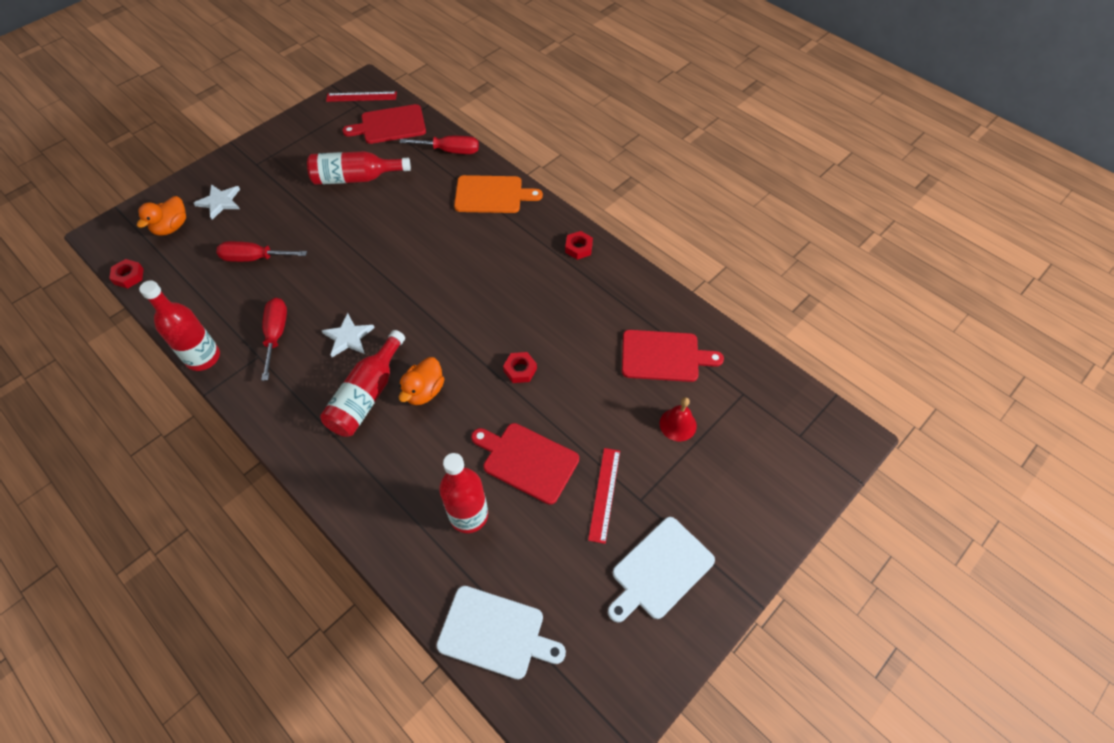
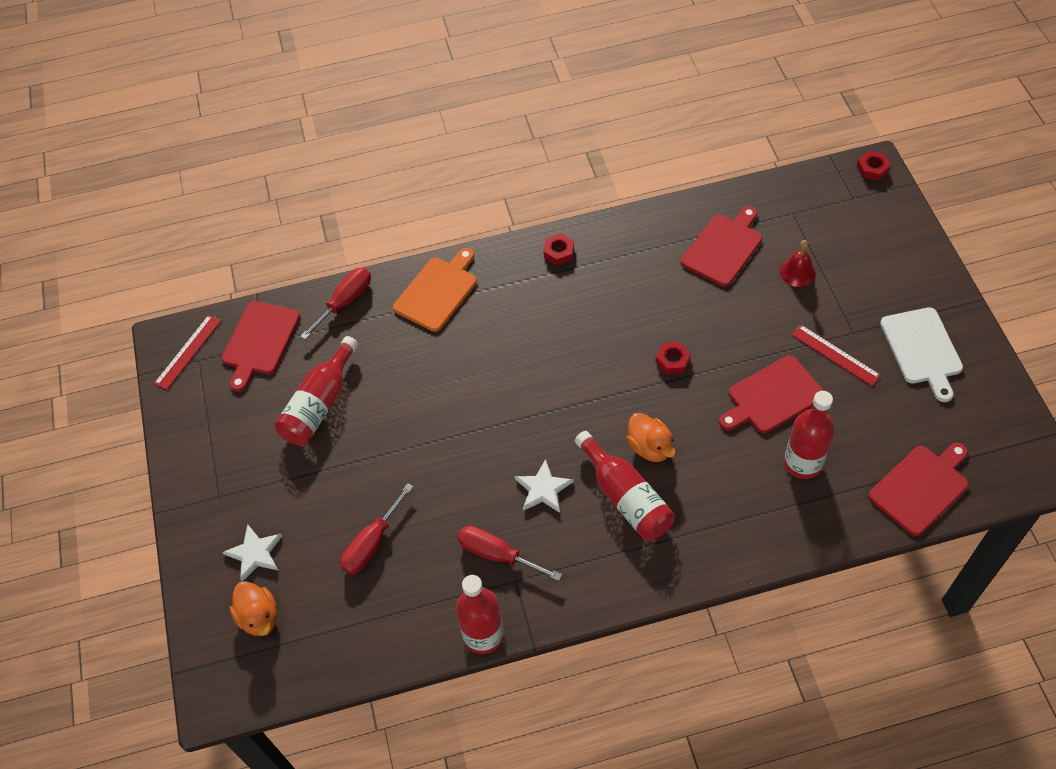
camera: 55 degrees left, 0 degrees up
red nut [109,259,144,289] -> red nut moved to [857,151,891,181]
white cutting board [436,586,566,680] -> red cutting board [868,443,968,536]

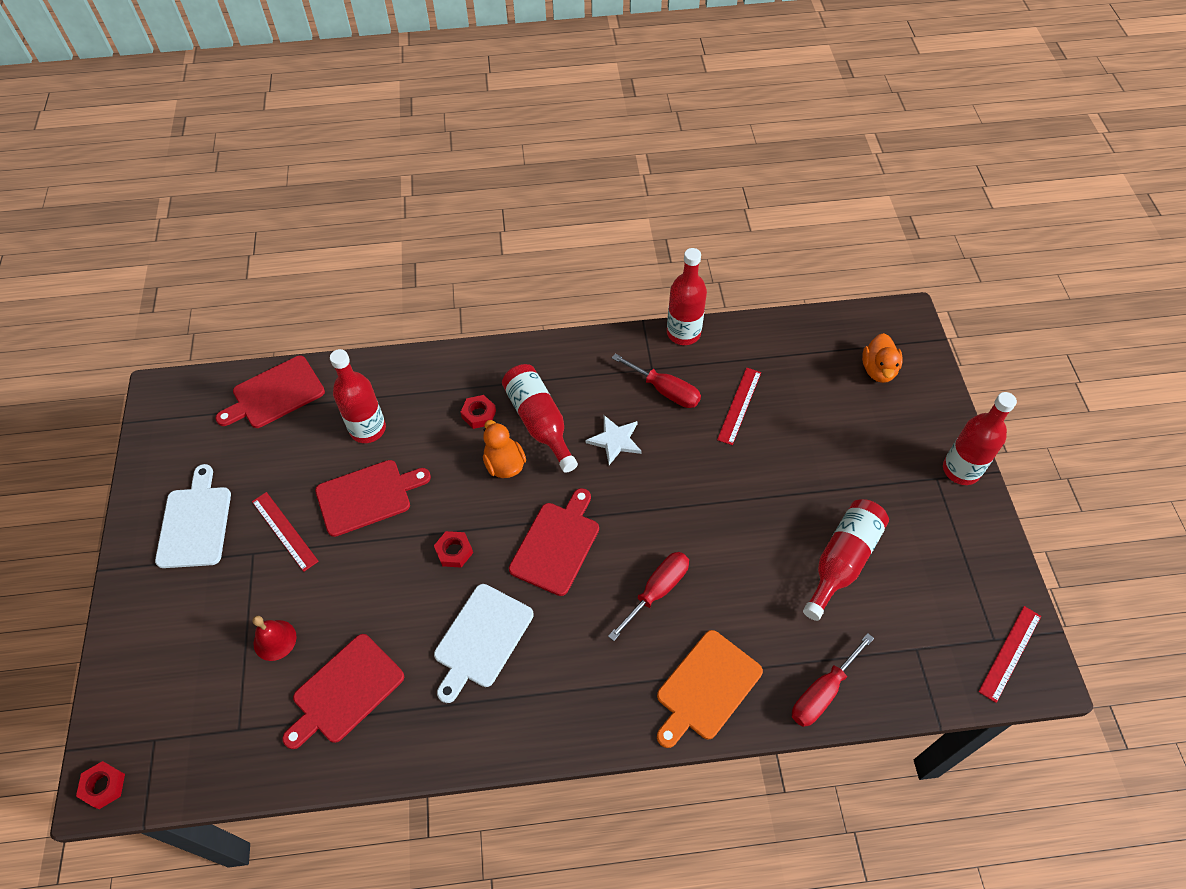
camera: 175 degrees left, 0 degrees up
red cutting board [222,301,300,392] -> red cutting board moved to [509,488,599,596]
white star [223,524,282,582] -> none
orange duck [230,581,277,636] -> orange duck turned 150 degrees counterclockwise [862,333,903,383]
red screwdriver [340,483,413,575] -> red screwdriver moved to [608,552,689,641]
red nut [543,233,574,265] -> red nut moved to [460,395,496,429]
none -> white cutting board [434,584,534,703]
none -> red ruler [717,368,761,445]
none -> red bottle [943,392,1017,485]

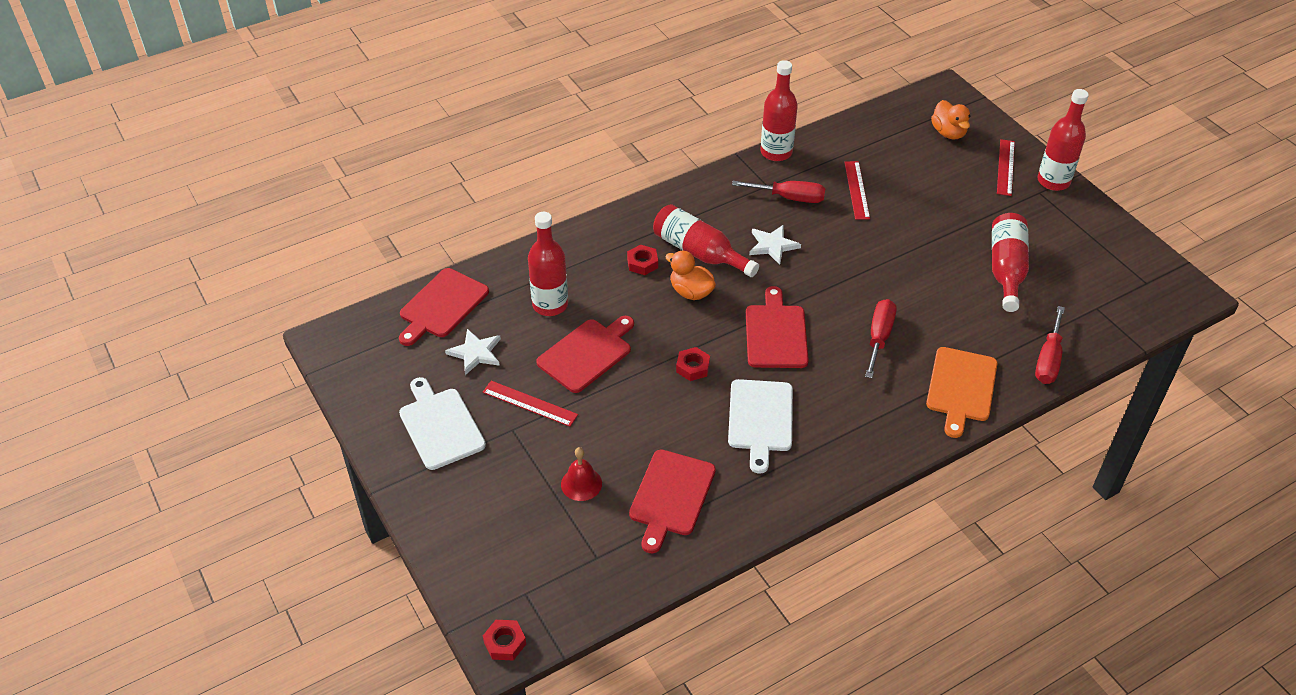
camera: 25 degrees left, 10 degrees down
red ruler [978,606,1041,703] -> red ruler moved to [997,139,1015,196]
none -> white star [445,329,501,375]

